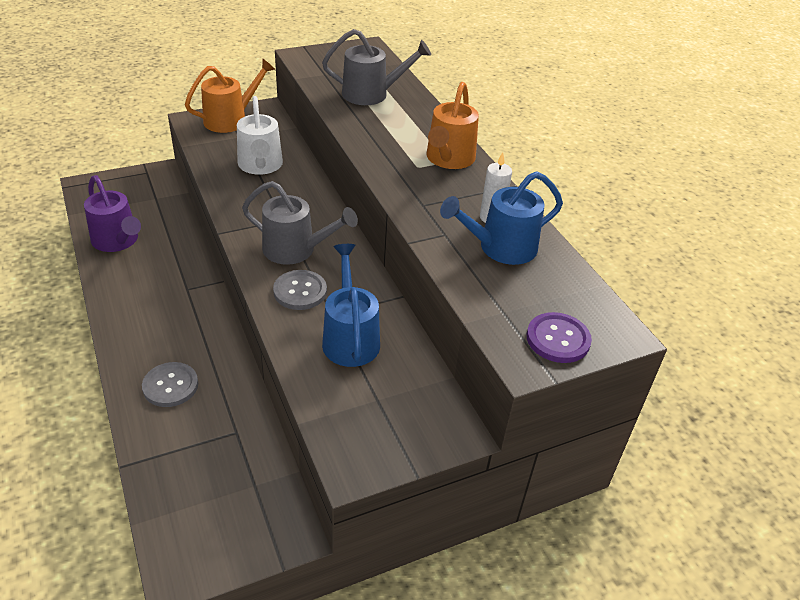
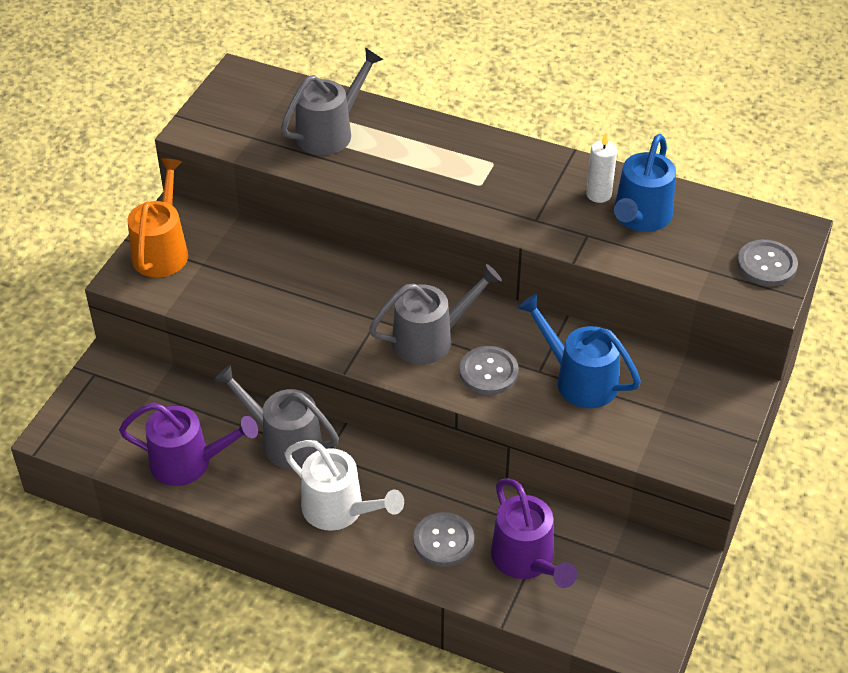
camera: 40 degrees left, 5 degrees up
white watering can [237,96,283,175] -> white watering can moved to [285,440,404,531]
orange watering can [427,82,479,169] -> none
purple button [527,312,592,363] -> grey button [737,240,798,286]
none -> grey watering can [214,365,339,469]
none -> purple watering can [491,478,577,588]

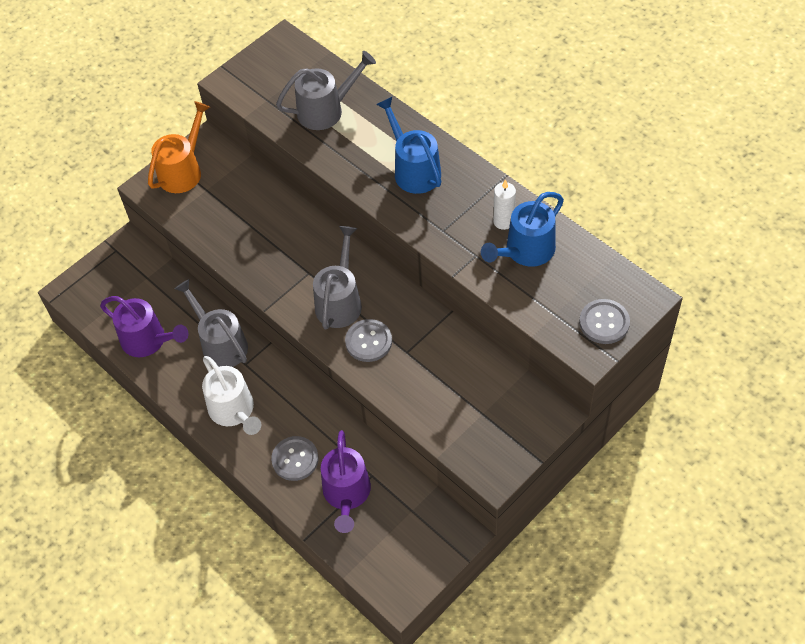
camera: 25 degrees right, 10 degrees up
grey watering can [369,264,502,365] -> grey watering can turned 75 degrees counterclockwise [313,226,362,330]
blue watering can [518,294,641,408] -> blue watering can moved to [376,96,441,194]

